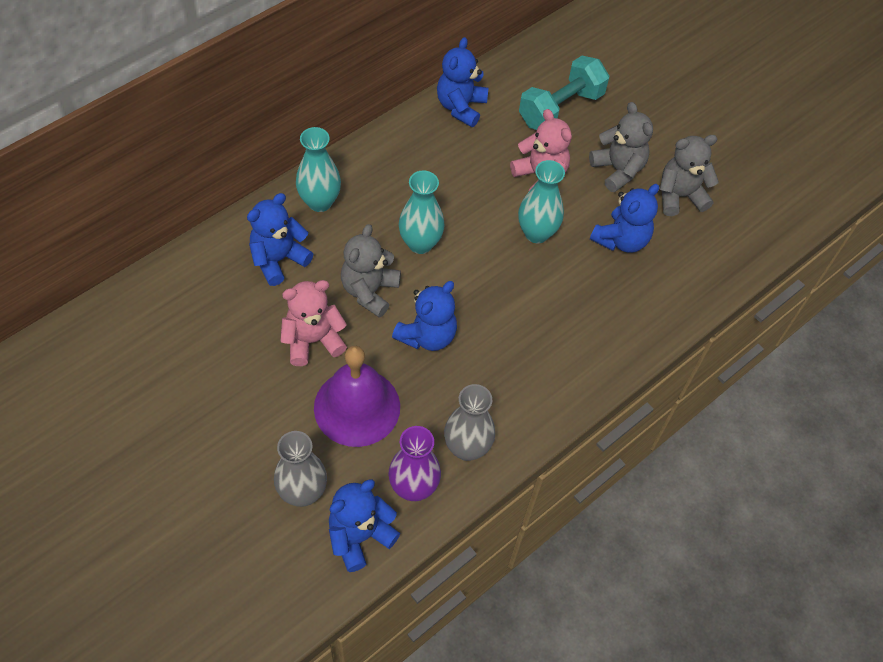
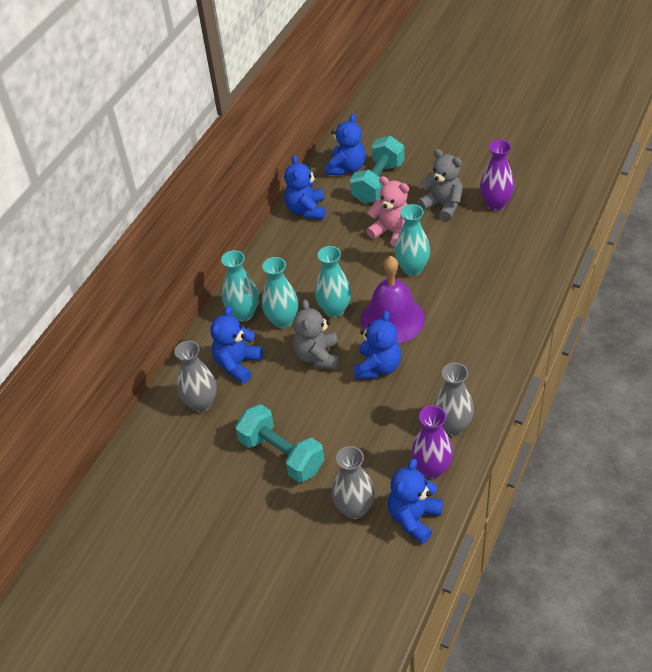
camera: 15 degrees left, 10 degrees down
pink teddy bear [280,280,347,366] -> none
purple bell [314,346,400,447] -> purple bell moved to [361,256,425,344]
blue teddy bear [590,184,659,253] -> blue teddy bear moved to [326,114,366,175]
grey teddy bear [660,135,719,216] -> purple vase [480,140,514,211]
none -> grey vase [174,341,217,412]
none -> turquoise dumbbell [235,404,324,483]
none -> turquoise vase [262,257,298,329]

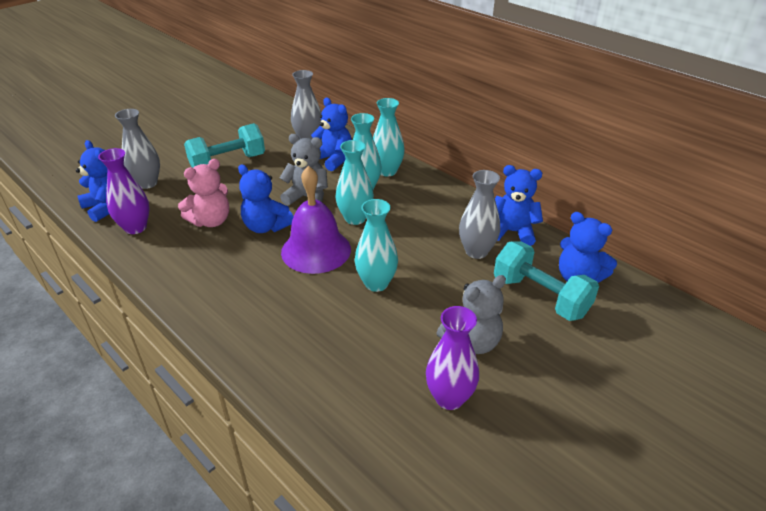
camera: 105 degrees right, 10 degrees down
pink teddy bear [366,176,409,247] -> pink teddy bear moved to [178,159,229,227]
grey vase [434,362,474,436] -> grey vase moved to [459,170,500,259]

